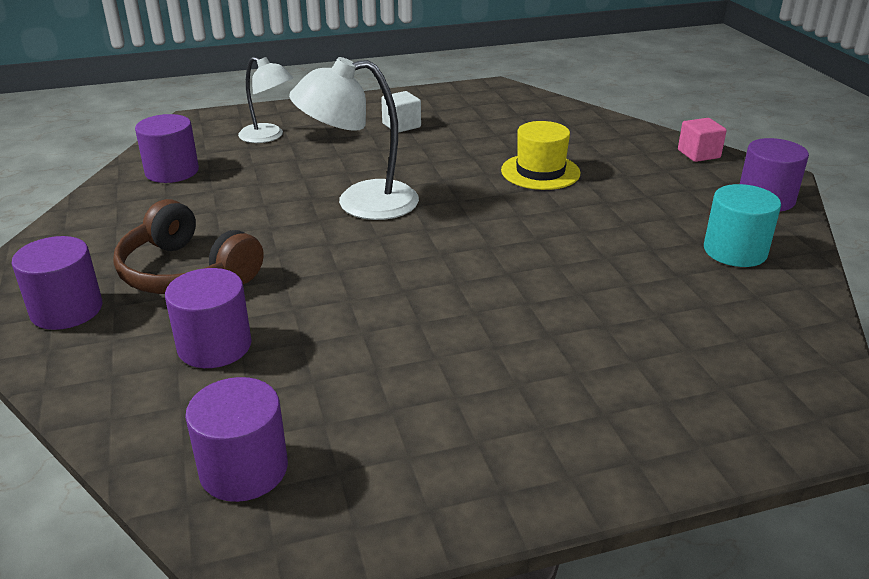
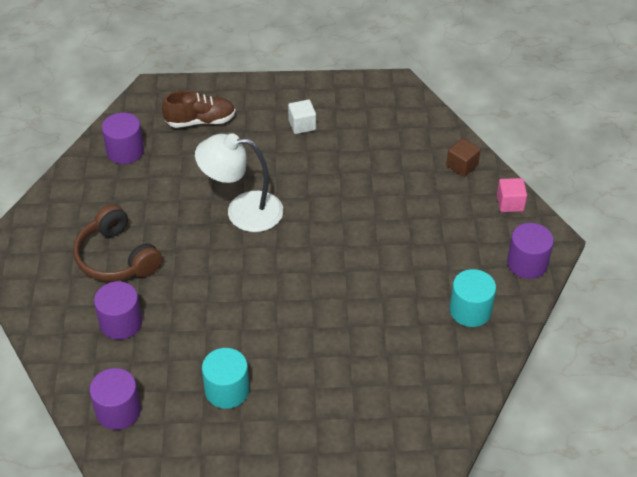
camera: 15 degrees right, 15 degrees up
purple cylinder [12,236,102,330] -> none
white lamp [238,57,293,143] -> brown shoe [162,90,236,128]
yellow hat [501,121,580,190] -> none
none -> turquoise cylinder [202,348,249,409]
none -> brown cube [446,138,481,177]

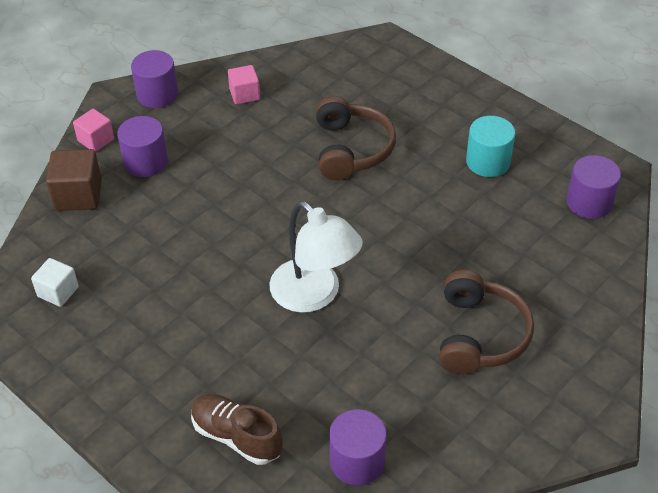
camera: 135 degrees left, 0 degrees up
purple cylinder [94,281,142,340] -> purple cylinder moved to [117,116,168,177]
white cube [288,100,316,134] -> white cube moved to [31,258,79,307]
brown cube [446,138,481,177] -> brown cube [46,149,102,211], size x1.53
turquoise cylinder [450,269,496,327] -> pink cube [228,65,260,104]
none -> brown headphones [316,96,396,180]

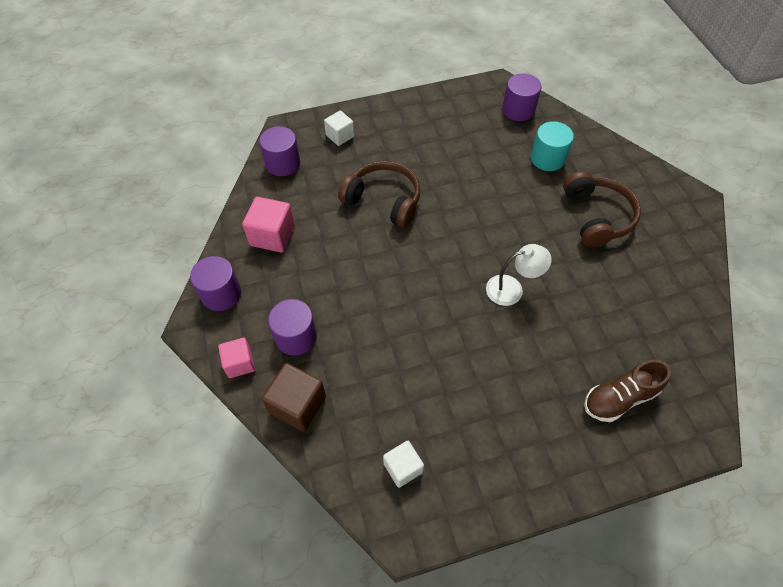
camera: 60 degrees left, 10 degrees up
pink cube [228,65,260,104] -> pink cube [242,197,295,253], size x1.53
white lamp [269,201,363,313] -> white lamp [486,244,552,306], size x0.64
purple cylinder [329,409,387,485] -> purple cylinder moved to [259,126,300,176]
brown headphones [439,270,534,374] -> brown headphones turned 45 degrees clockwise [563,171,641,247]
turquoise cylinder [466,116,515,177] -> turquoise cylinder moved to [531,121,574,171]
none -> white cube [324,111,354,146]

